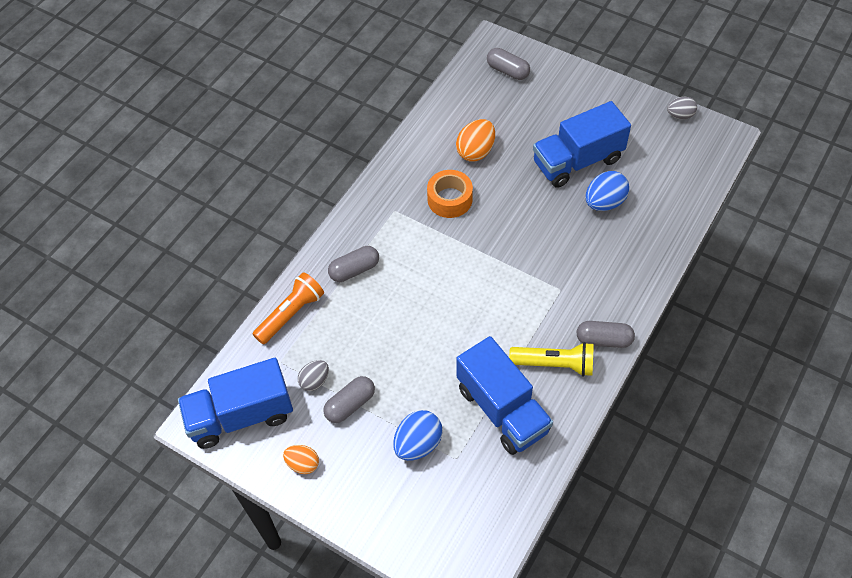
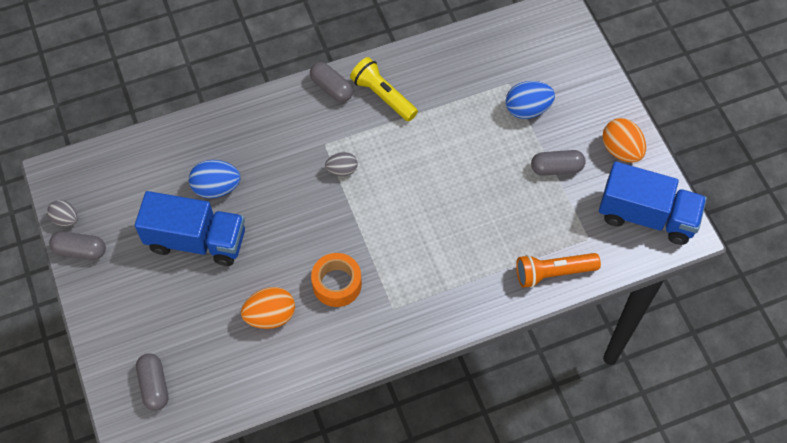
camera: 145 degrees left, 5 degrees up
orange egg [283,445,319,474] -> orange egg [602,118,646,162], size x1.55
grey egg [298,360,329,391] -> grey egg moved to [325,152,358,176]
grey capsule [328,246,379,282] -> grey capsule moved to [49,232,106,260]
blue truck [456,336,553,455] -> none

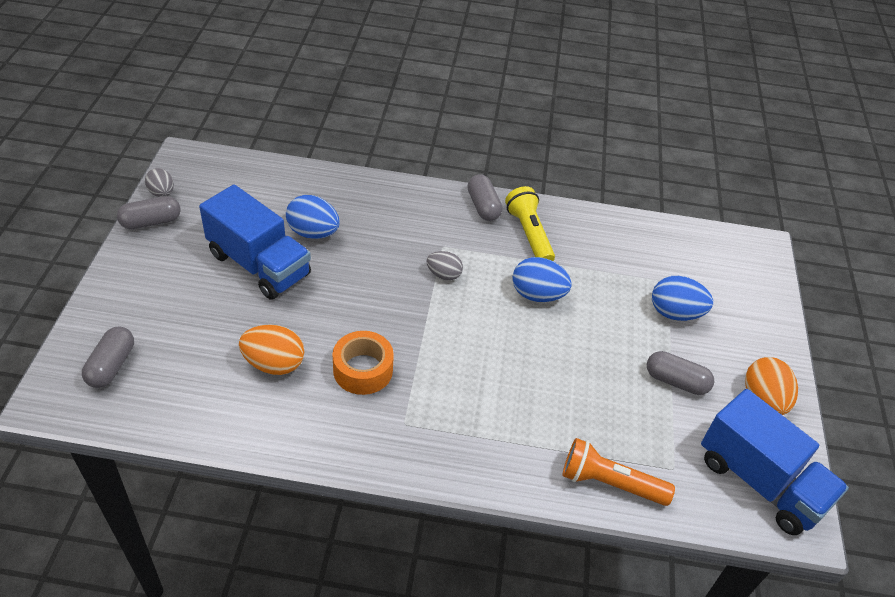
camera: 25 degrees right, 15 degrees down
grey capsule [49,232,106,260] -> grey capsule turned 60 degrees counterclockwise [117,196,181,229]
none -> blue egg [512,257,572,302]

